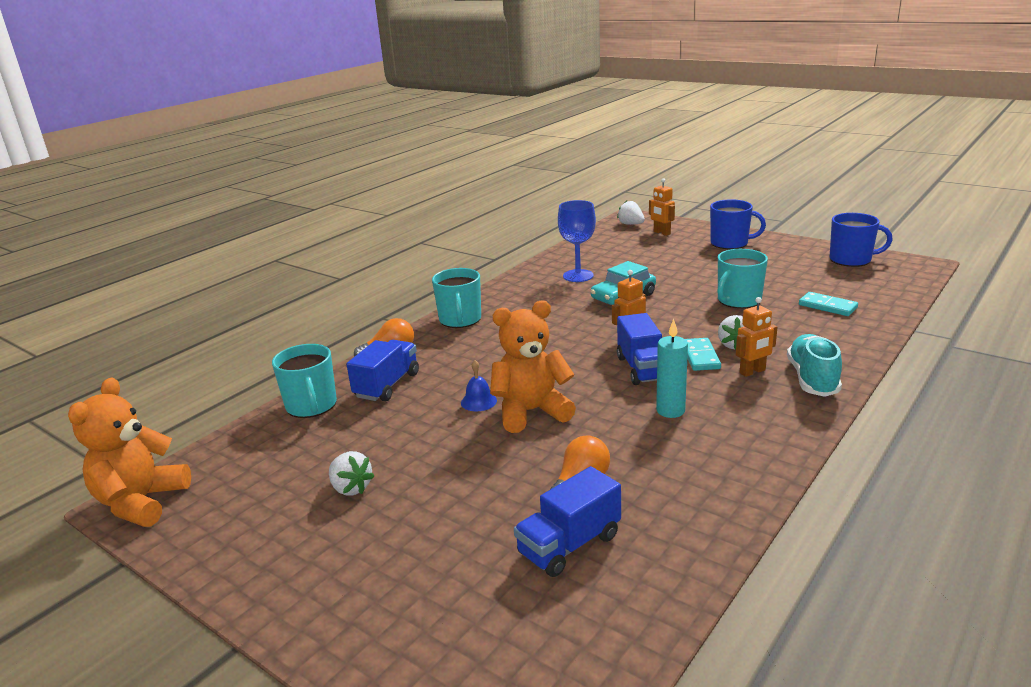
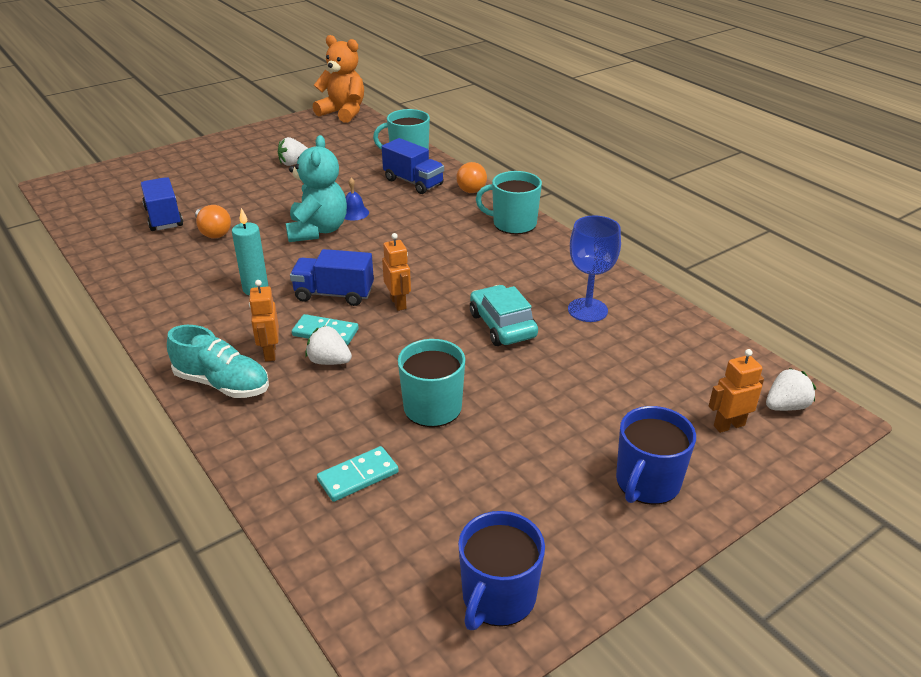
camera: 105 degrees right, 10 degrees up
orange teddy bear [490,300,576,433] -> turquoise teddy bear [286,135,347,242]

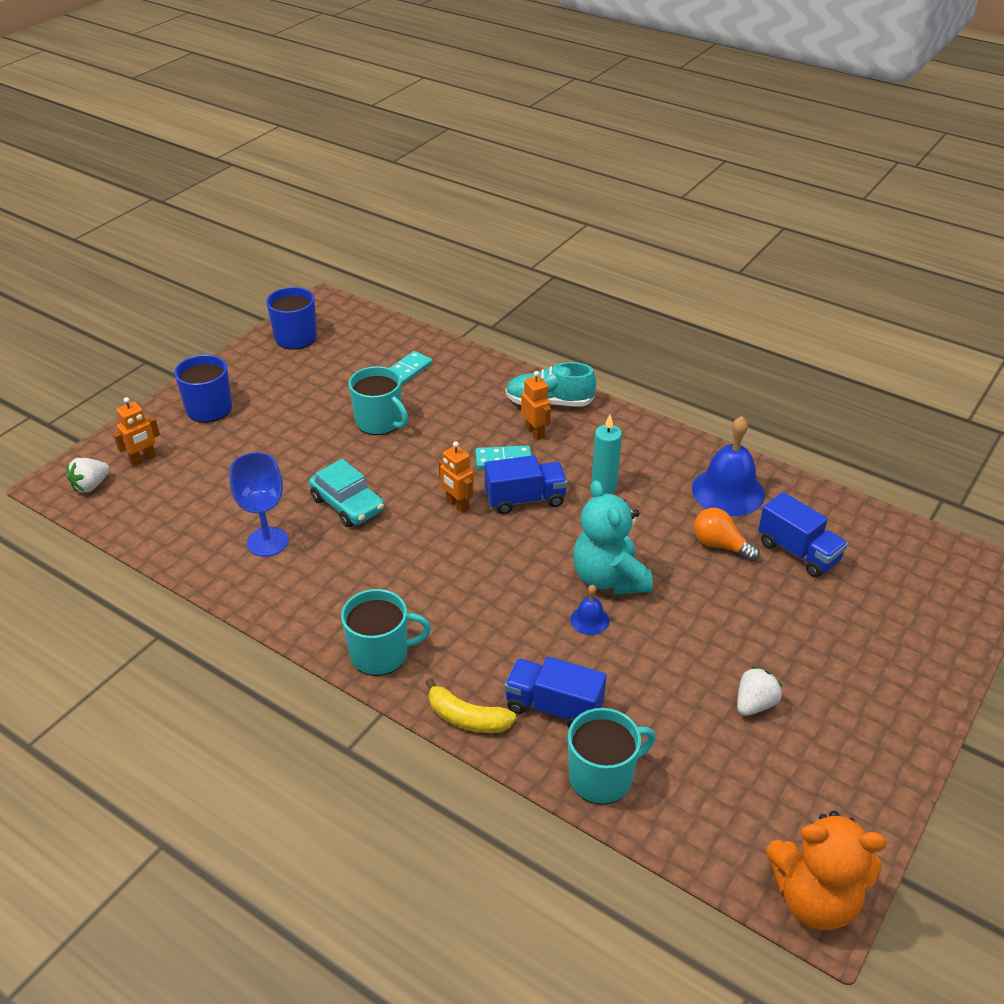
camera: 160 degrees right, 5 degrees up
white strawberry [305,325,352,365] -> none
orange light bulb [456,162,487,193] -> yellow banana [426,678,516,733]
none -> blue bell [692,416,765,516]

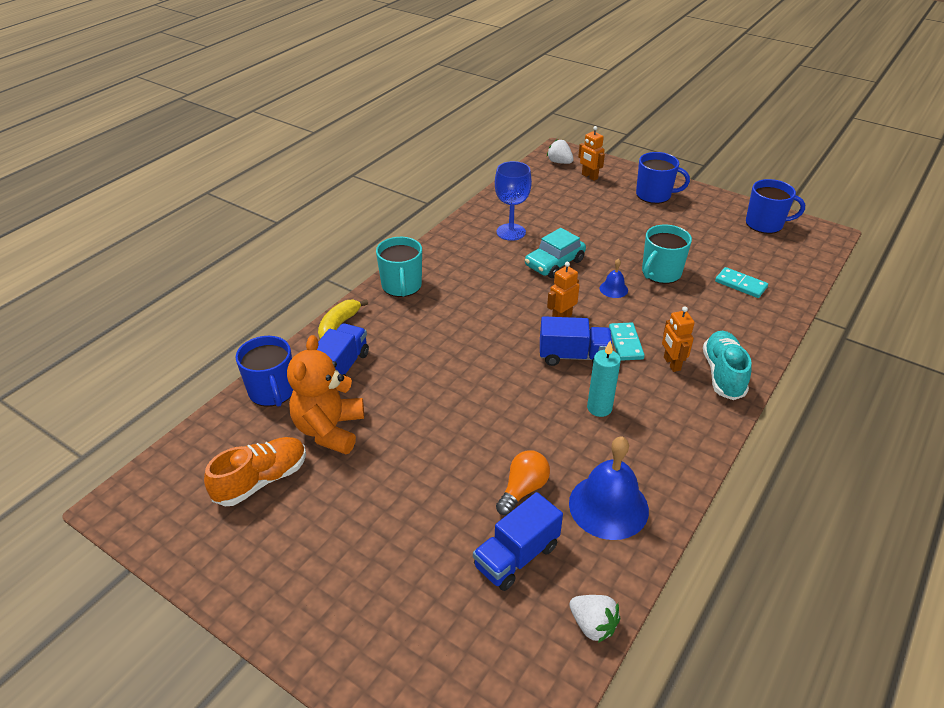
camera: 90 degrees right, 0 degrees up
blue truck [485,455,568,514] -> blue truck turned 75 degrees counterclockwise [540,316,613,366]
orange robot [521,371,551,440] -> orange robot turned 105 degrees clockwise [662,306,695,372]
turquoise mug [568,708,656,805] -> blue mug [236,336,293,407]
blue bell [570,585,609,635] -> blue bell moved to [600,258,628,298]
turquoise teddy bear [573,480,653,595] -> none
white strawberry [737,666,782,716] -> white strawberry moved to [569,595,620,643]
orange teddy bear [766,811,886,930] -> orange teddy bear moved to [287,335,364,454]
none -> orange shoe [204,437,306,506]

